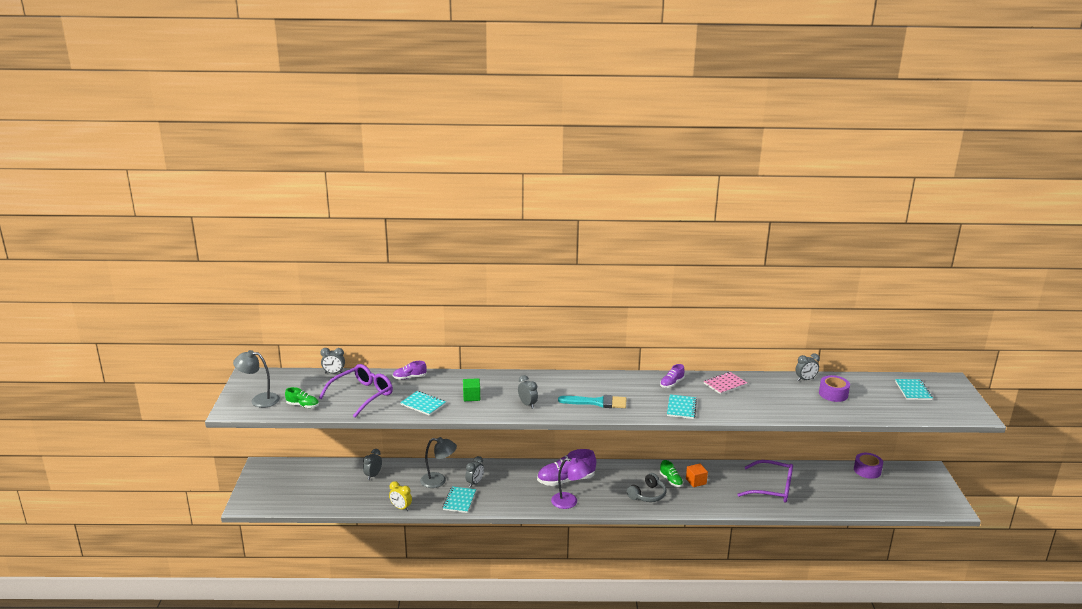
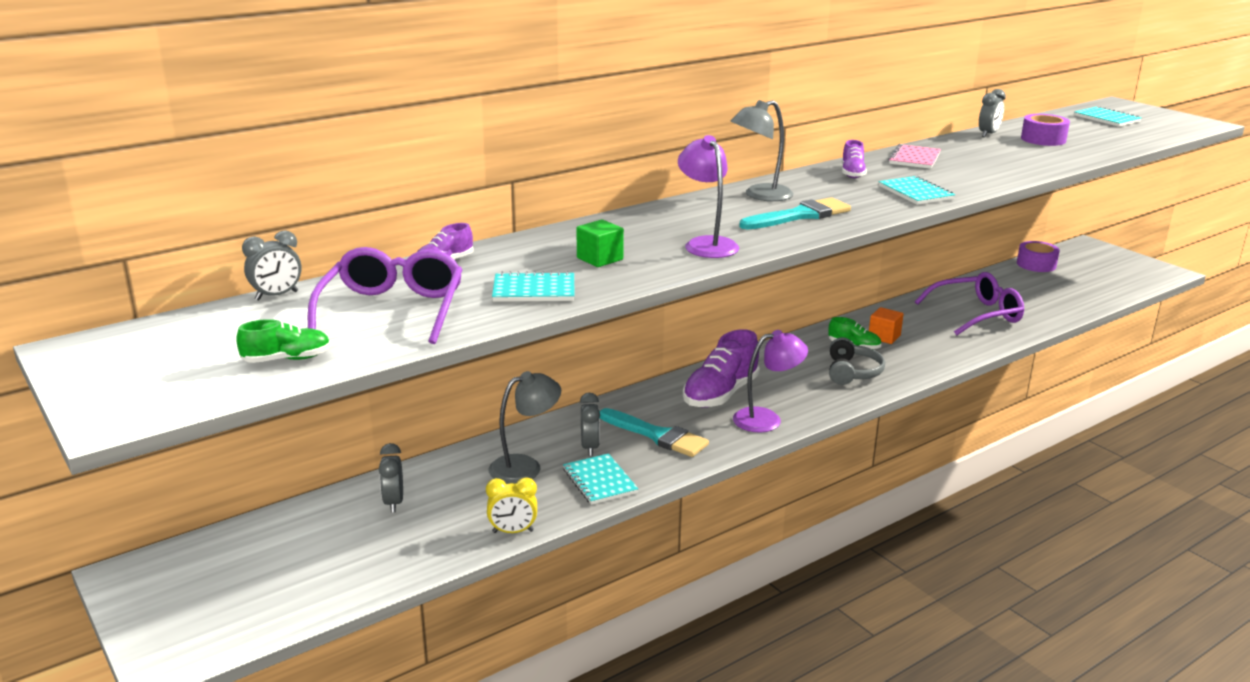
camera: 35 degrees left, 0 degrees up
grey lamp [233,350,280,408] -> grey lamp moved to [731,100,793,201]
grey clock [518,375,538,409] -> purple lamp [678,135,739,258]
none -> turquoise brush [599,408,709,457]

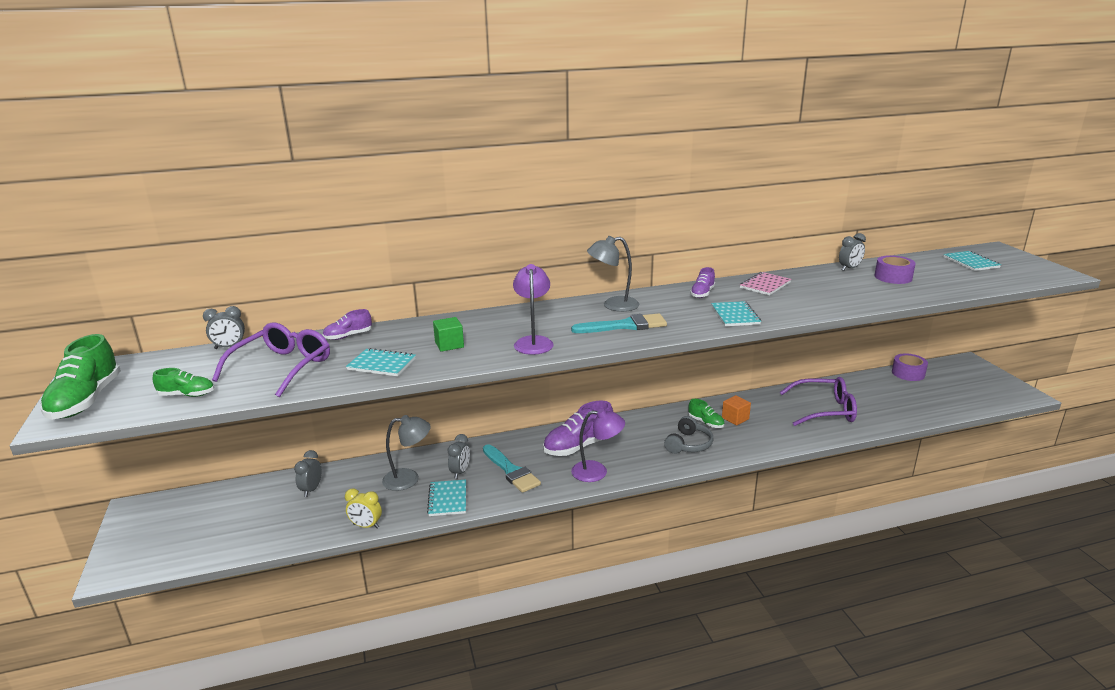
camera: 20 degrees right, 0 degrees up
none -> green shoe [40,334,121,420]

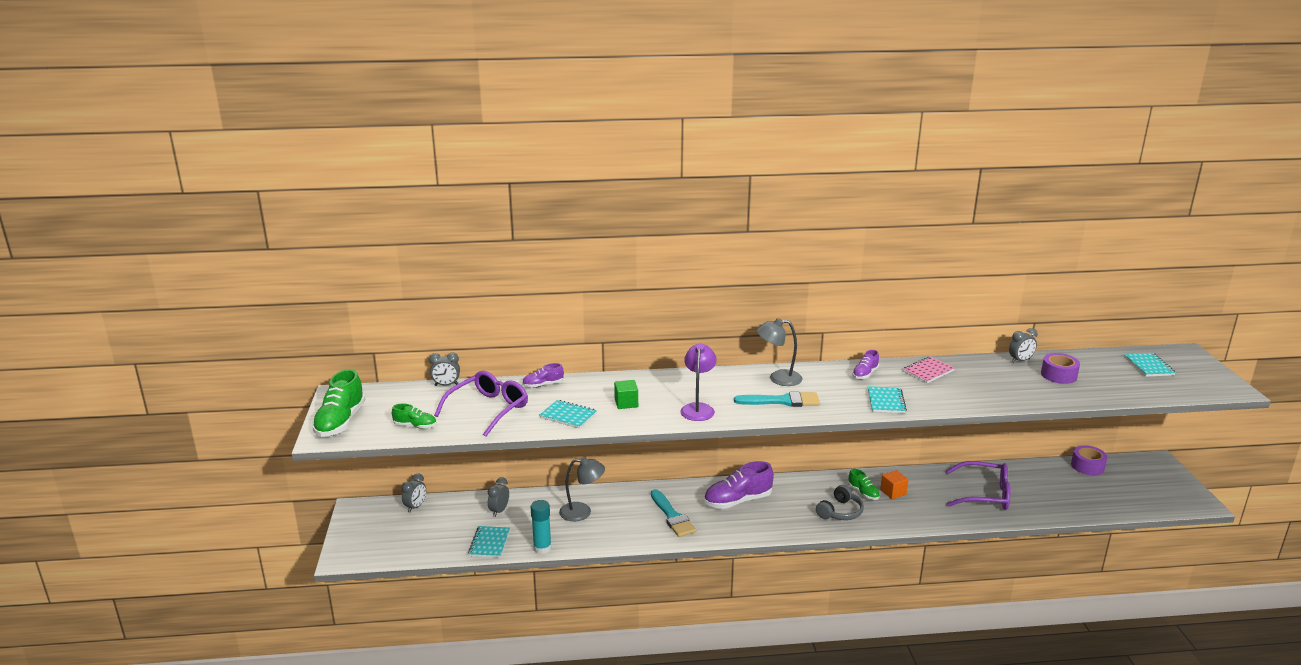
camera: 10 degrees right, 0 degrees up
yellow clock [345,488,382,528] -> turquoise glue stick [531,500,552,554]
turquoise notebook [427,480,466,516] -> turquoise notebook moved to [468,526,510,558]
grey clock [448,434,470,479] -> grey clock moved to [402,473,426,512]
purple lamp [571,409,625,482] -> none

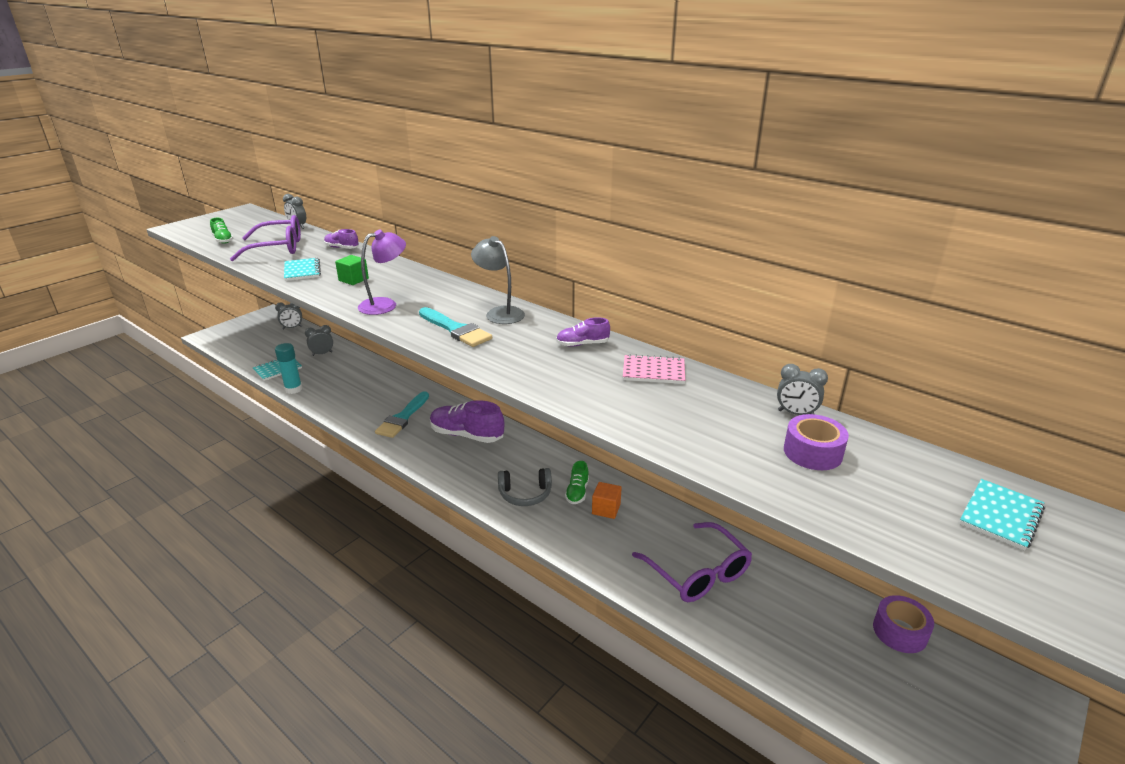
camera: 45 degrees right, 5 degrees up
green shoe [312,369,365,437] -> none
grey lamp [559,457,605,522] -> none
turquoise notebook [868,386,907,413] -> none

